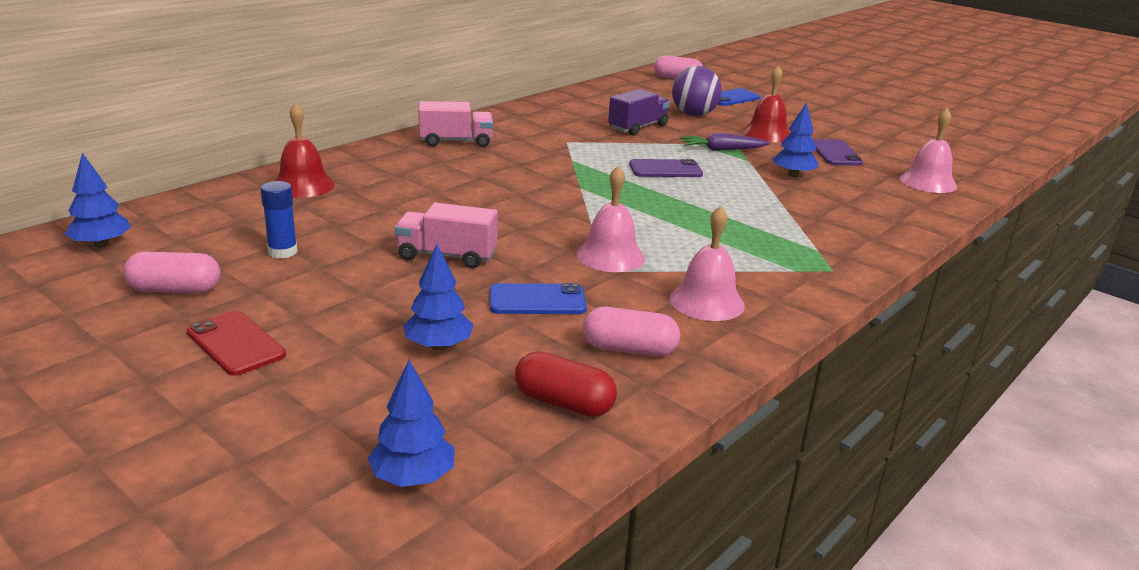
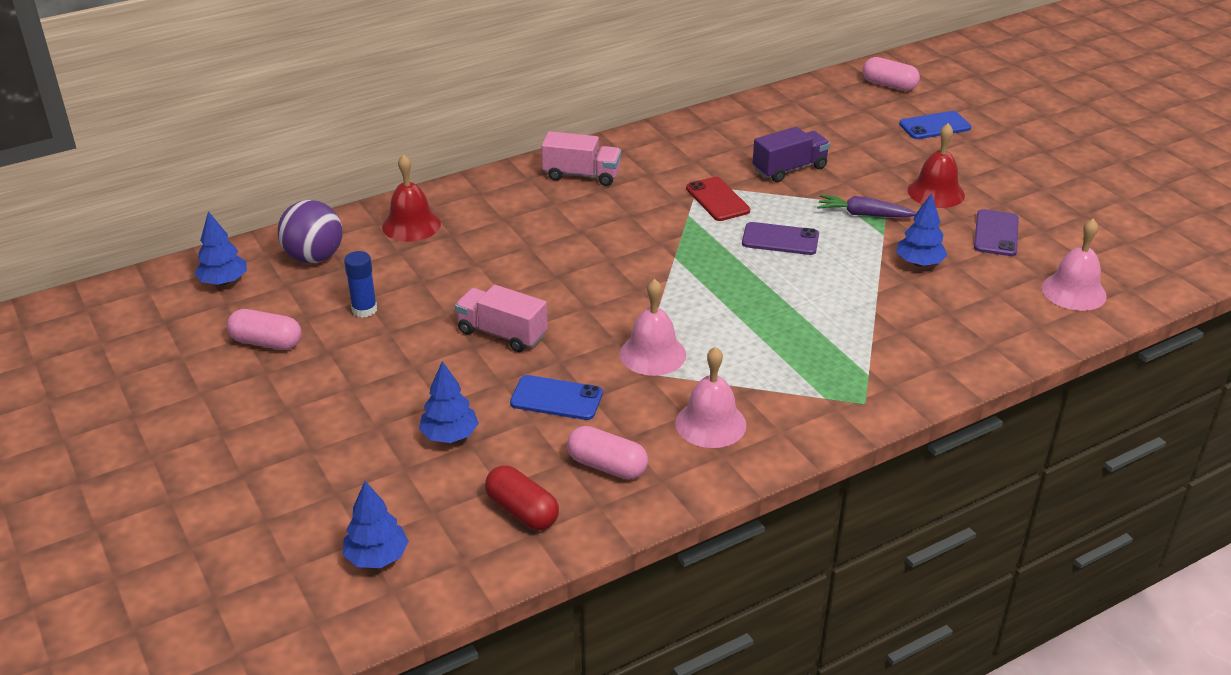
camera: 20 degrees right, 10 degrees up
red phone [186,311,286,376] -> red phone moved to [686,177,750,221]
purple ball [672,66,722,116] -> purple ball moved to [278,200,343,263]

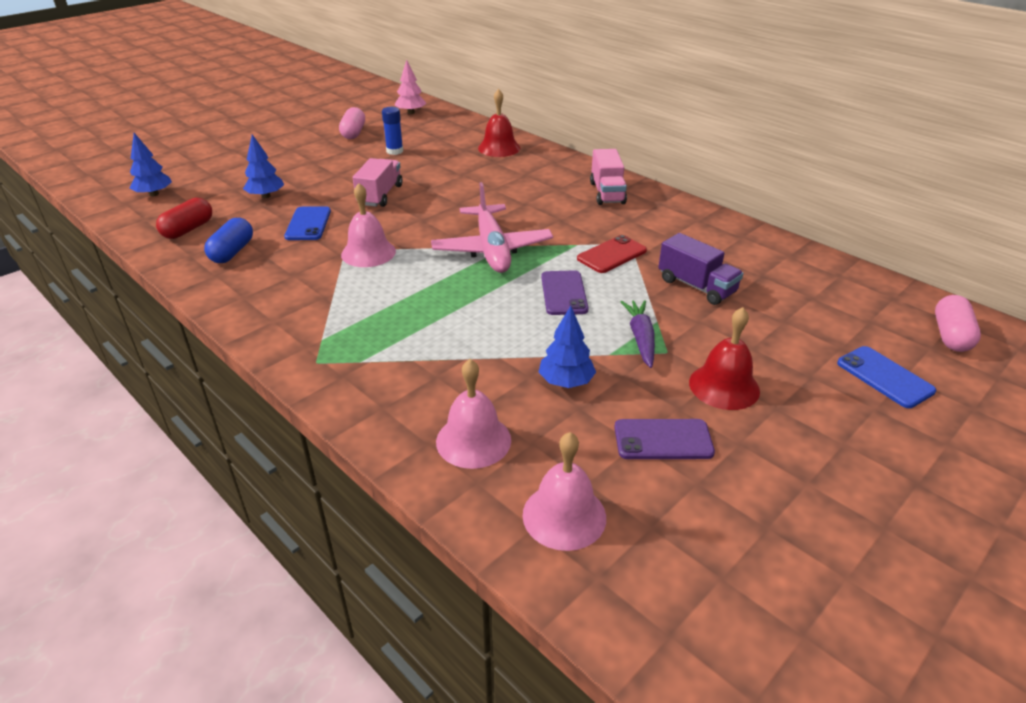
camera: 75 degrees right, 0 degrees up
blue tree [195,211,247,285] -> pink tree [395,59,427,114]
purple ball [278,200,343,263] -> none
pink capsule [567,426,648,480] -> blue capsule [204,218,253,263]
pink bell [676,346,746,448] -> pink bell moved to [436,359,511,469]
none -> pink plane [431,182,553,273]

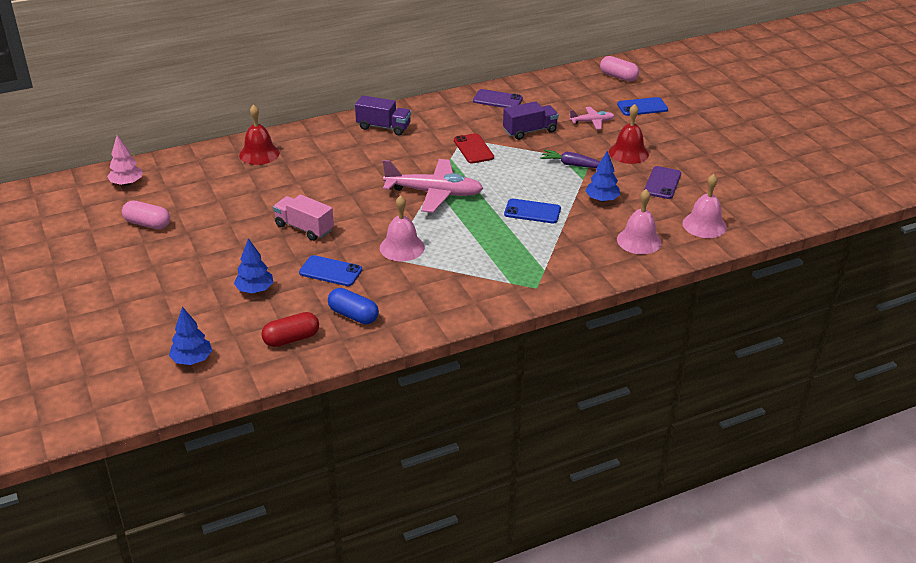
camera: 70 degrees left, 0 degrees up
red capsule [156,197,212,239] -> red capsule turned 75 degrees counterclockwise [261,312,319,347]
blue glue stick [382,107,403,155] -> none
purple phone [541,270,589,315] -> purple phone moved to [473,89,523,108]
pink truck [590,149,627,205] -> purple truck [355,95,411,135]
none -> blue phone [504,199,561,223]
none -> pink plane [569,107,615,129]

